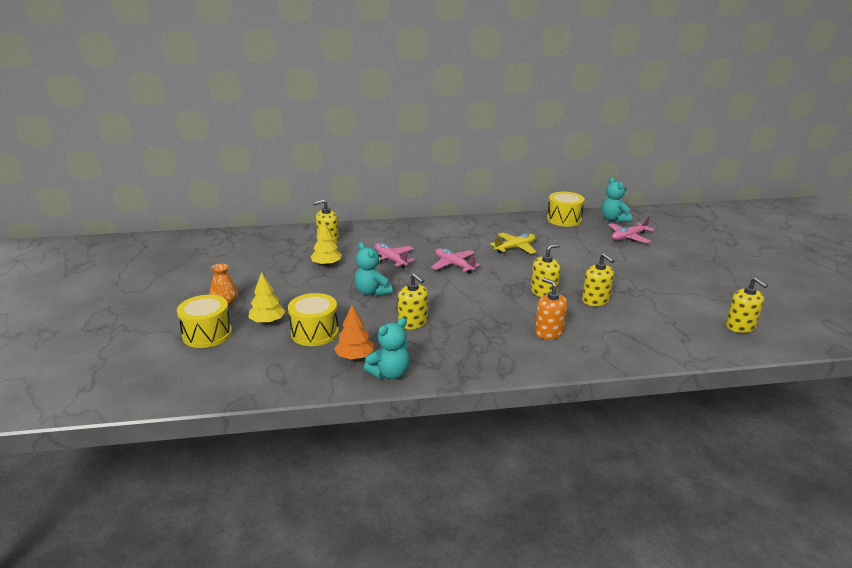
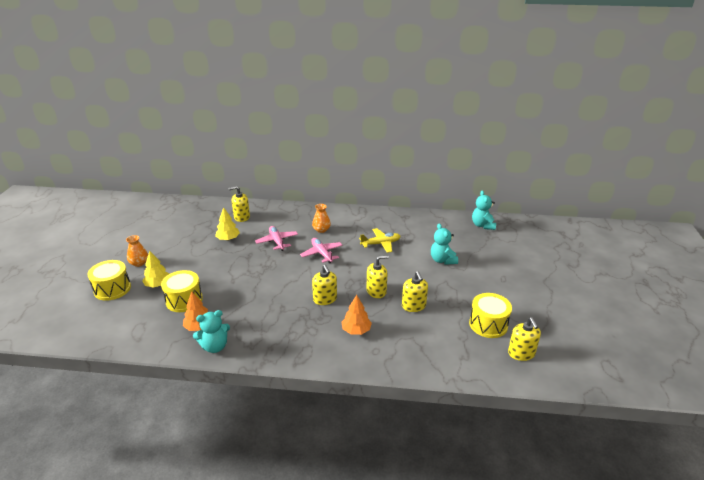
camera: 15 degrees right, 5 degrees up
turquoise teddy bear [355,242,392,296] -> turquoise teddy bear moved to [431,224,458,265]
yellow soap dispenser [398,273,428,329] -> yellow soap dispenser moved to [312,265,337,305]
orange soap dispenser [535,278,568,339] -> orange tree [342,295,372,335]
yellow drum [547,192,585,227] -> yellow drum moved to [469,293,512,338]
pink plane [608,216,654,243] -> none
none -> orange vase [312,204,331,233]

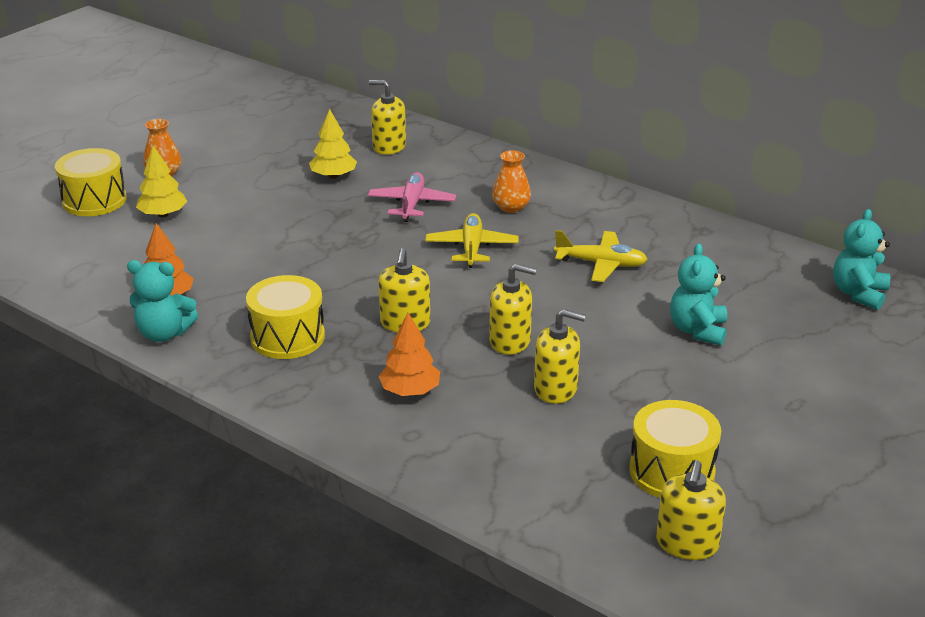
camera: 30 degrees right, 0 degrees up
yellow drum [161,270,203,312] -> yellow drum moved to [246,275,325,359]
pink plane [300,238,343,264] -> yellow plane [425,213,519,268]
yellow soap dispenser [402,271,428,312] -> yellow soap dispenser turned 90 degrees counterclockwise [534,309,586,404]

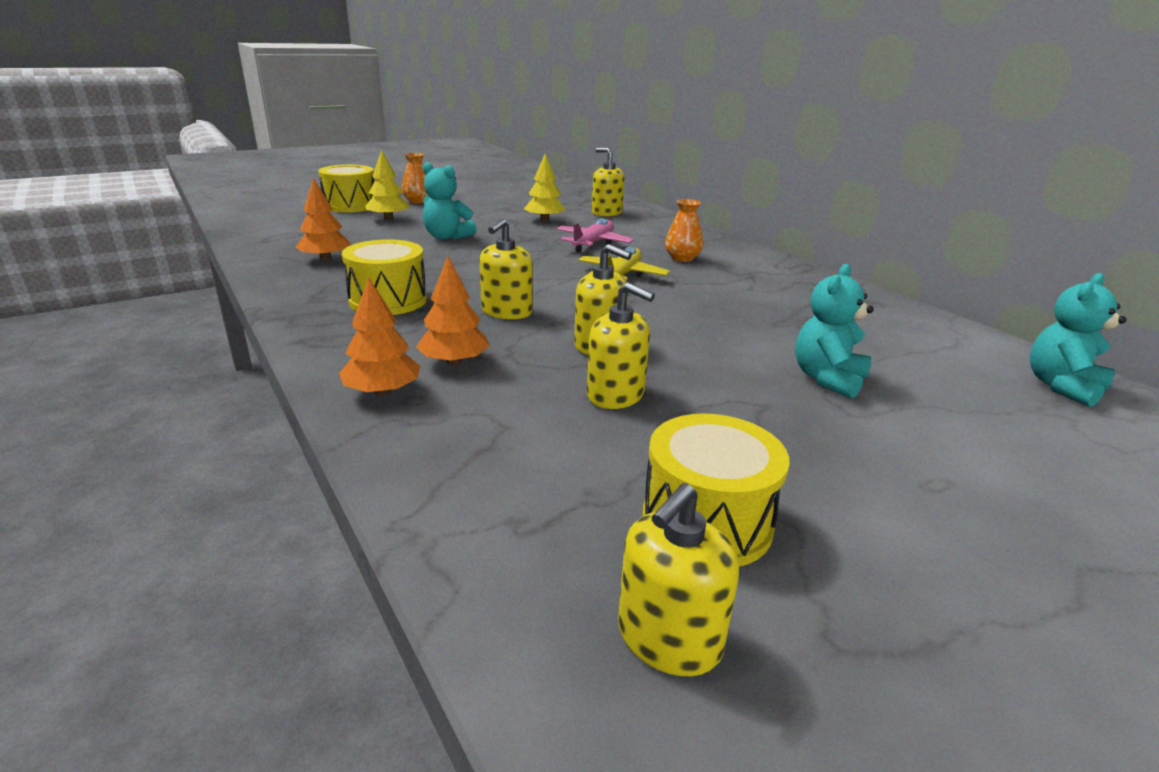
camera: 20 degrees right, 5 degrees down
turquoise teddy bear [127,260,198,342] -> turquoise teddy bear moved to [422,162,477,240]
yellow plane [554,230,648,282] -> none
none -> orange tree [339,278,420,396]

